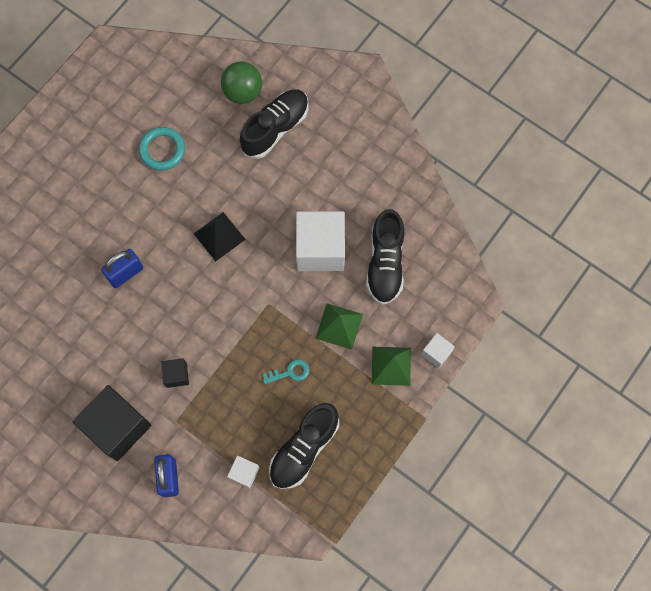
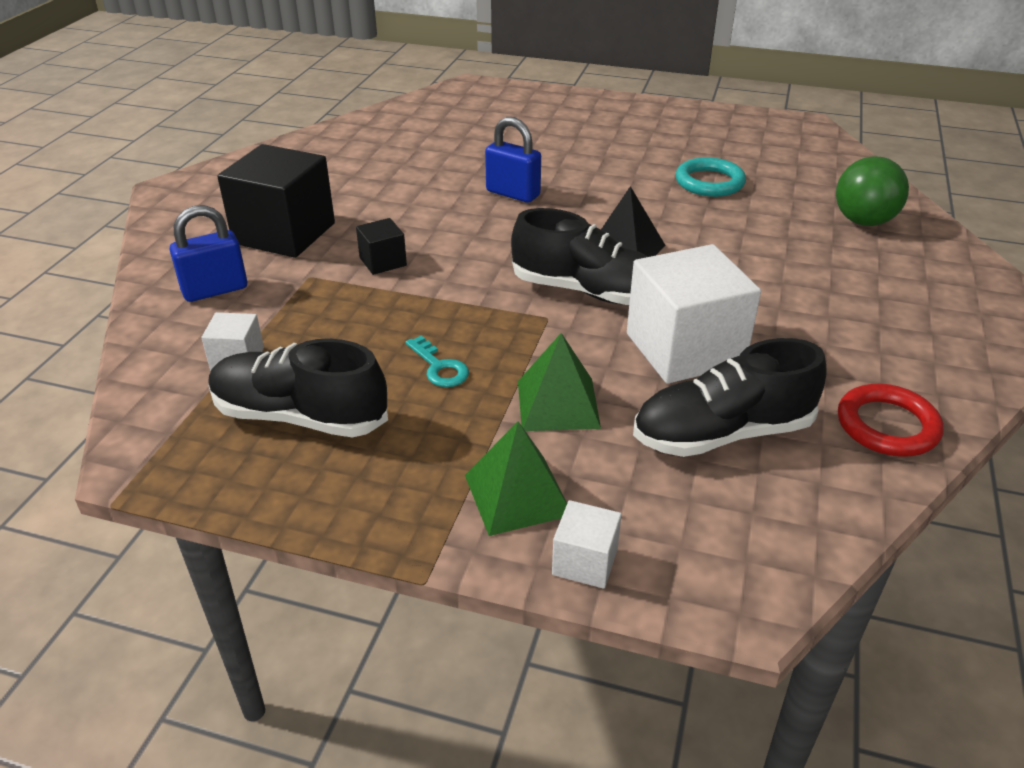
camera: 70 degrees right, 35 degrees down
black shoe [240,89,308,159] -> black shoe moved to [511,208,648,305]
none -> red ring [838,384,944,457]

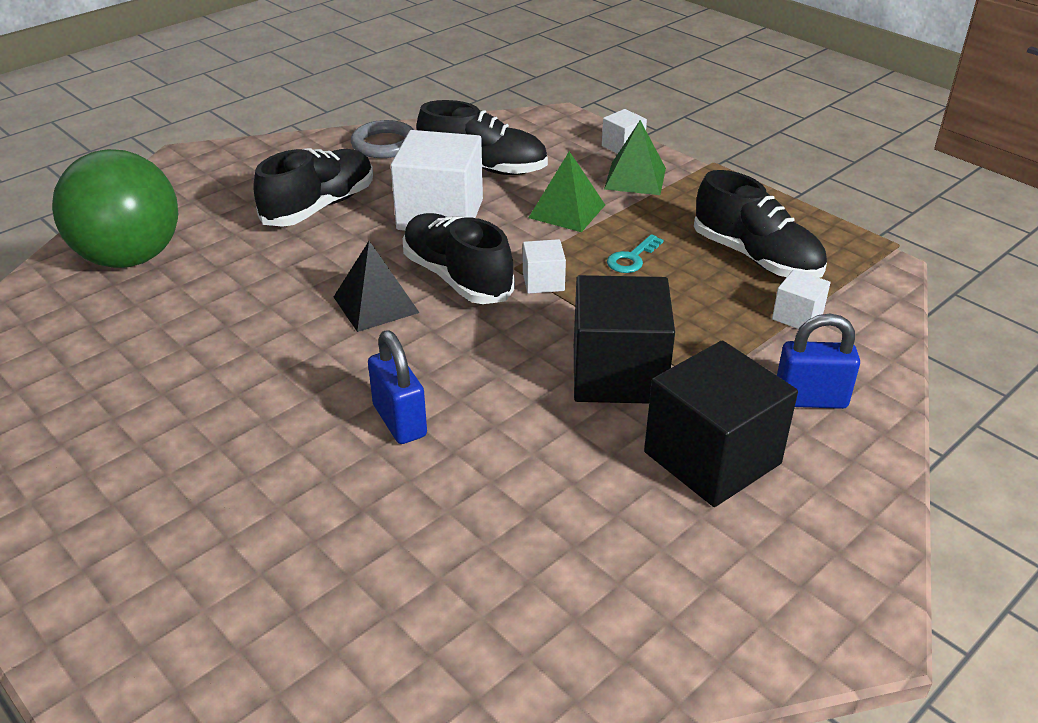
camera: 150 degrees left, 0 degrees up
black cube [356,218,407,275] -> black cube [574,275,675,404], size x2.13
turquoise key [406,335,469,387] -> turquoise key turned 135 degrees counterclockwise [607,234,663,273]
turquoise ring [676,157,746,197] -> none
green ball [836,156,909,226] -> green ball [52,149,178,268], size x1.60
red ring [838,384,944,457] -> grey ring [351,120,415,158]
none -> black shoe [253,148,373,227]
none -> white cube [523,239,566,294]

